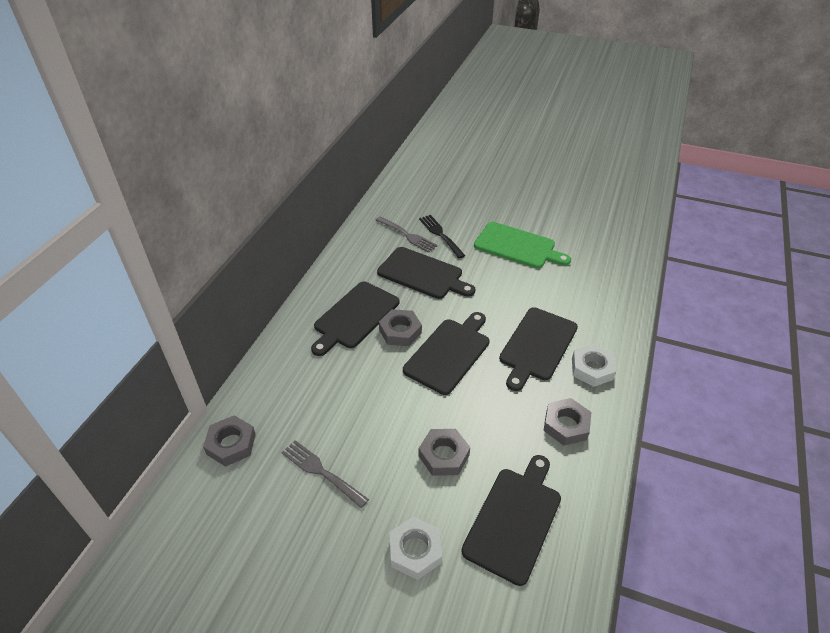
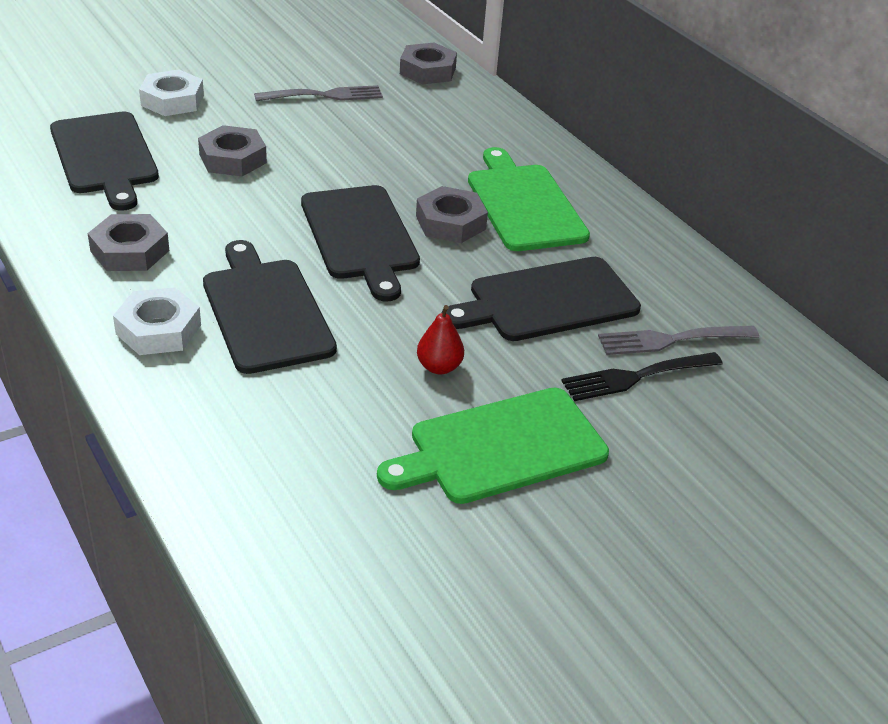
camera: 125 degrees right, 5 degrees down
black cutting board [311,282,399,356] -> green cutting board [468,147,590,251]
black fork [419,215,465,258] -> black fork turned 150 degrees clockwise [561,352,723,401]
none -> red pear [417,305,464,374]

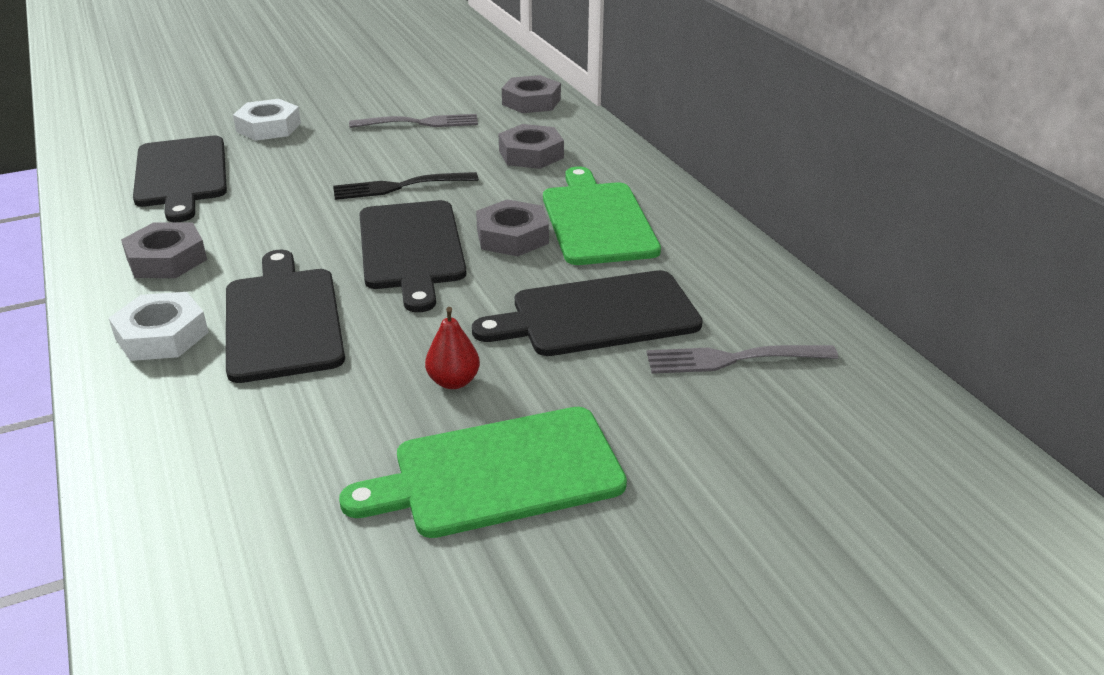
camera: 10 degrees right, 5 degrees down
grey nut [198,125,267,176] -> grey nut moved to [499,124,564,169]
black fork [561,352,723,401] -> black fork moved to [333,172,478,200]

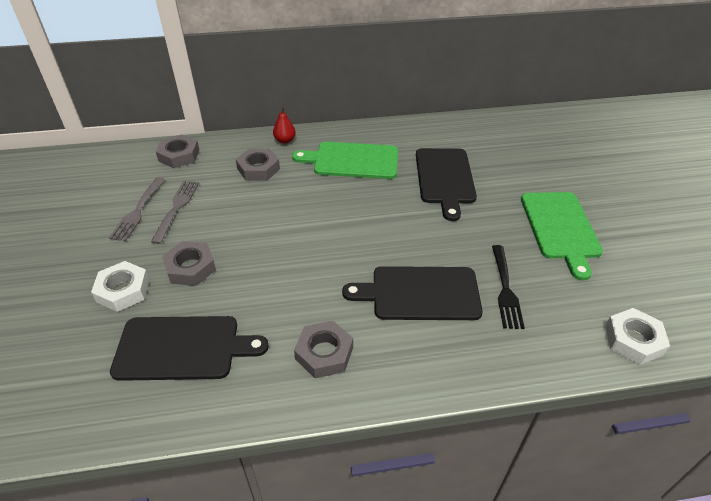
camera: 75 degrees left, 10 degrees up
white nut [109,292,209,361] -> white nut moved to [605,308,670,365]
black fork [333,172,478,200] -> black fork moved to [492,245,525,329]
black cutting board [359,200,466,312] -> none
red pear [425,307,480,389] -> red pear moved to [273,107,296,144]
grey nut [476,199,549,256] -> grey nut moved to [162,241,216,286]
grey fork [647,345,838,374] -> grey fork moved to [109,177,165,241]

